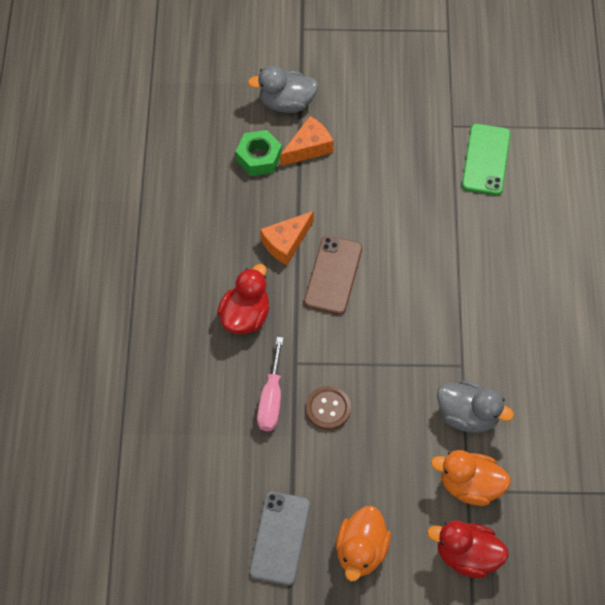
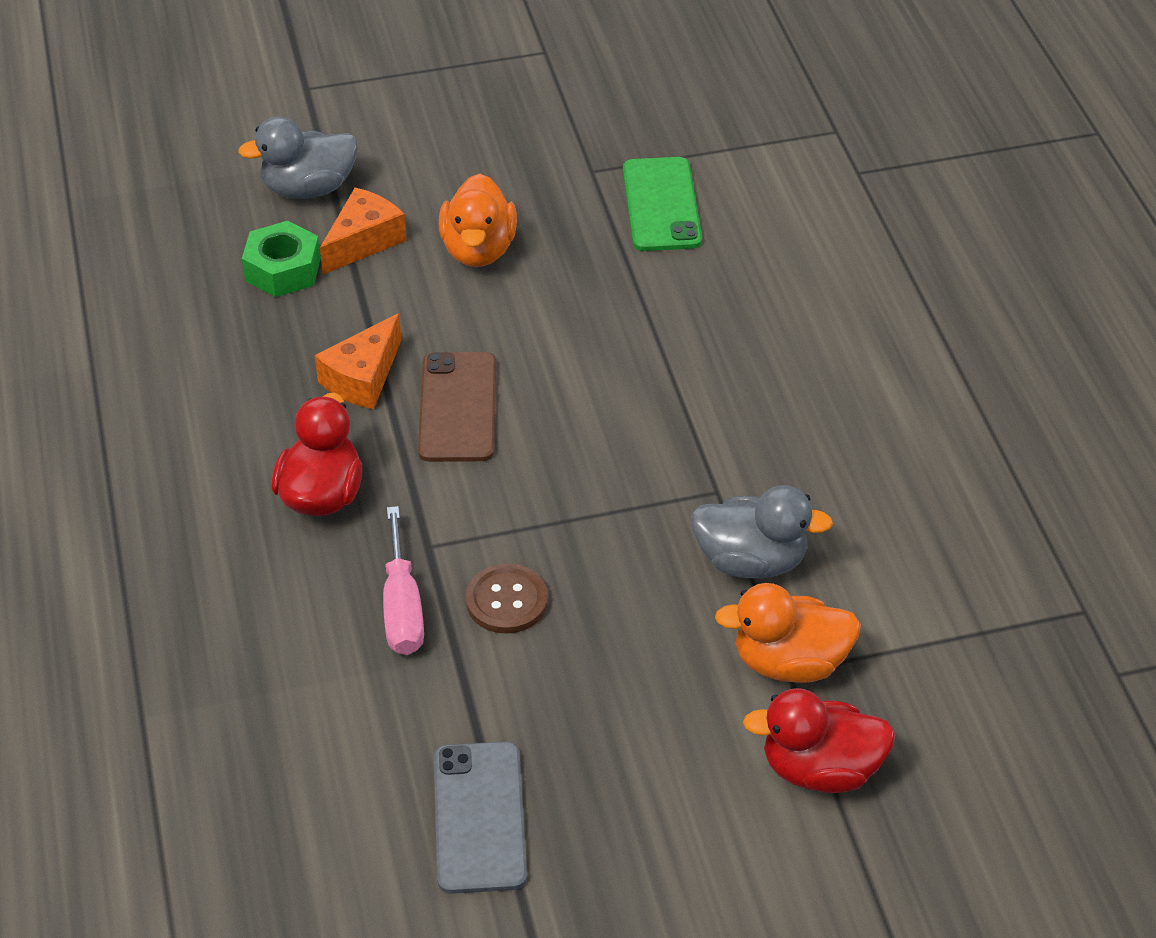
camera: 15 degrees left, 15 degrees down
orange duck [336,506,391,581] -> orange duck moved to [439,174,517,267]

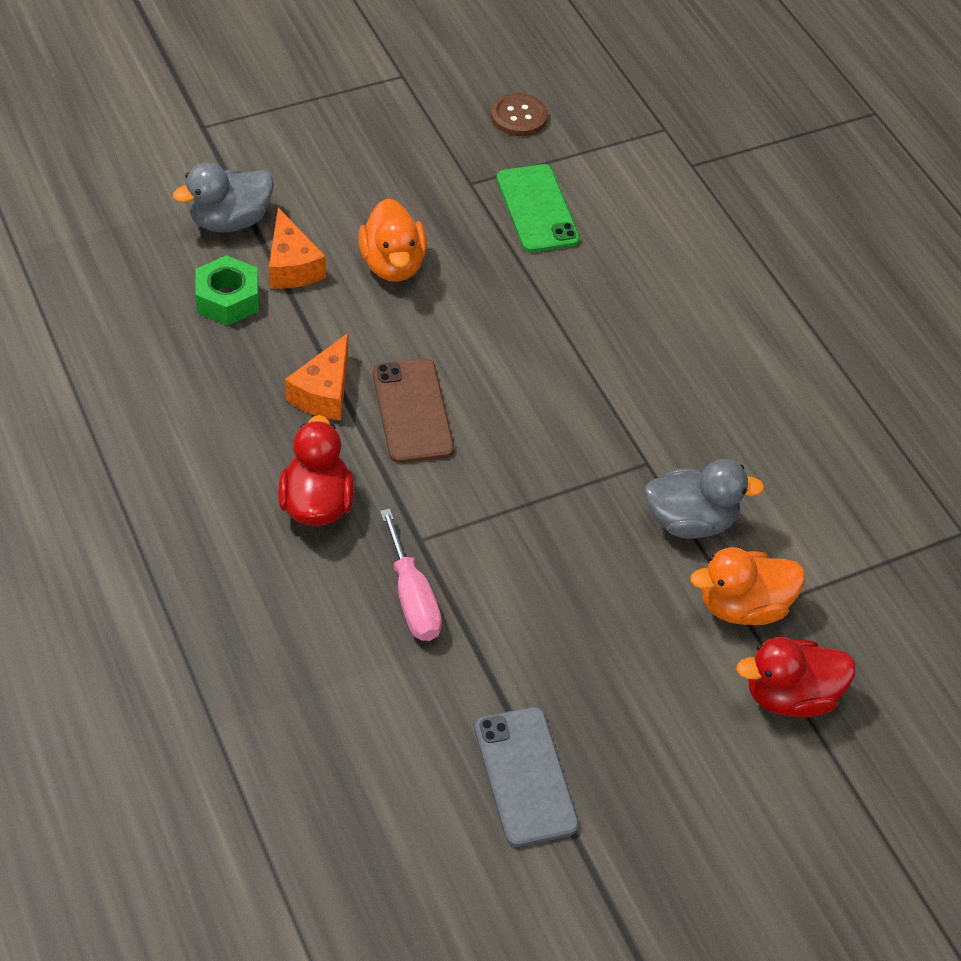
camera: 15 degrees left, 5 degrees up
orange cheese [320,187,407,274] -> orange cheese turned 135 degrees clockwise [269,208,326,289]
brown button [466,563,548,634] -> brown button moved to [491,93,548,136]

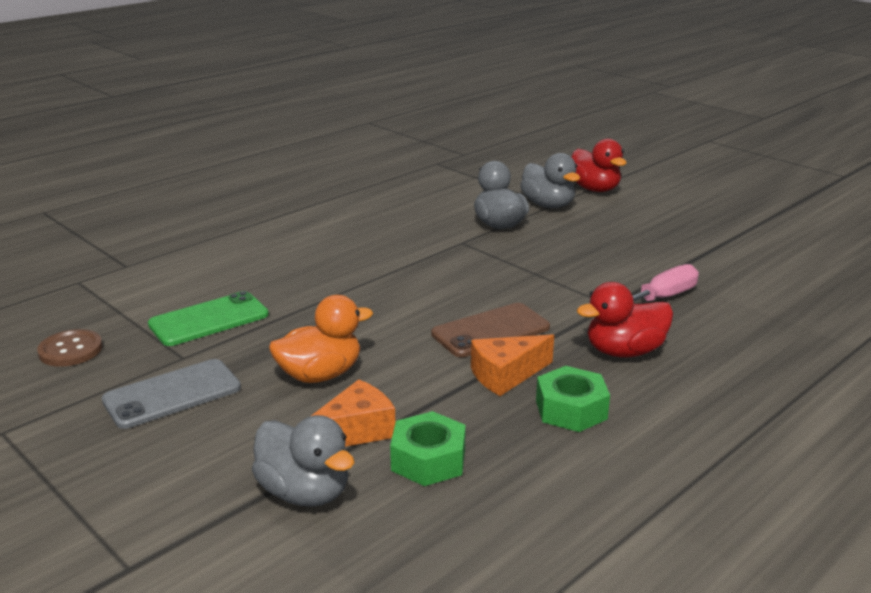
camera: 105 degrees left, 25 degrees down
orange cheese [285,333,348,420] -> orange cheese turned 150 degrees clockwise [471,334,554,396]
grey phone [474,707,579,847] -> grey phone moved to [102,359,241,429]
orange duck [690,547,805,625] -> grey duck [520,153,580,208]
none -> green nut [536,366,610,432]

